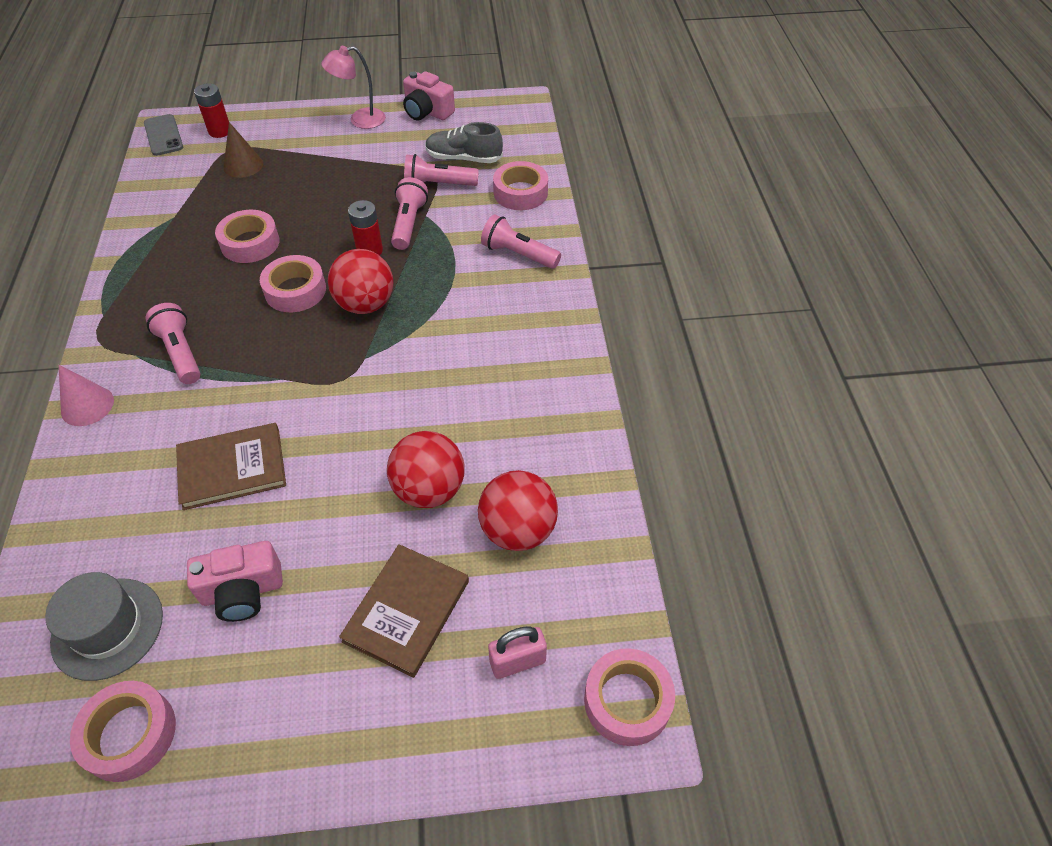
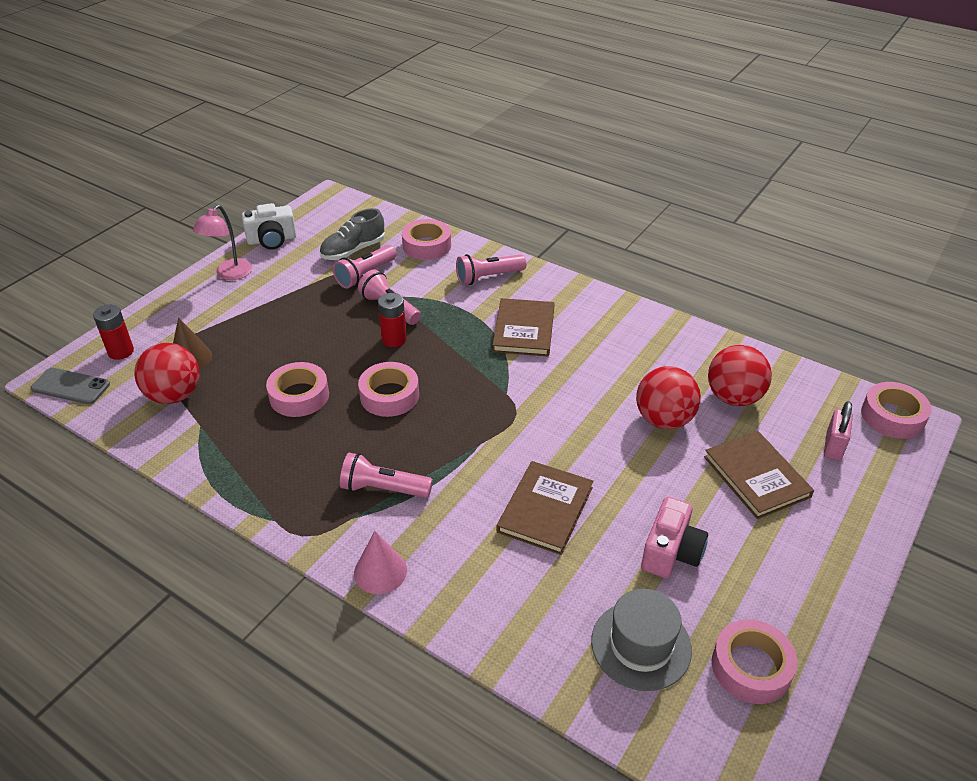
camera: 50 degrees left, 10 degrees down
red ball [328,249,394,314] -> red ball moved to [134,343,200,404]
pink camera [403,71,455,120] -> white camera [242,203,296,250]
none -> brown book [492,298,555,356]

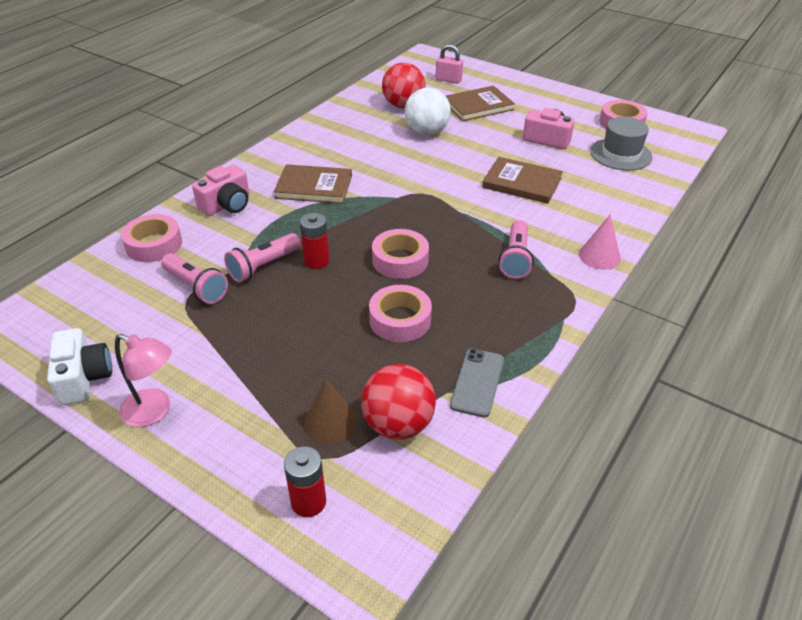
camera: 90 degrees left, 0 degrees up
grey phone [31,368,110,404] -> grey phone moved to [450,349,504,418]
grey shoe [319,208,385,260] -> none
pink flashlight [456,254,526,285] -> pink camera [192,165,249,216]
red ball [636,366,701,429] -> white ball [405,88,451,135]
pink tape [861,382,932,439] -> none

